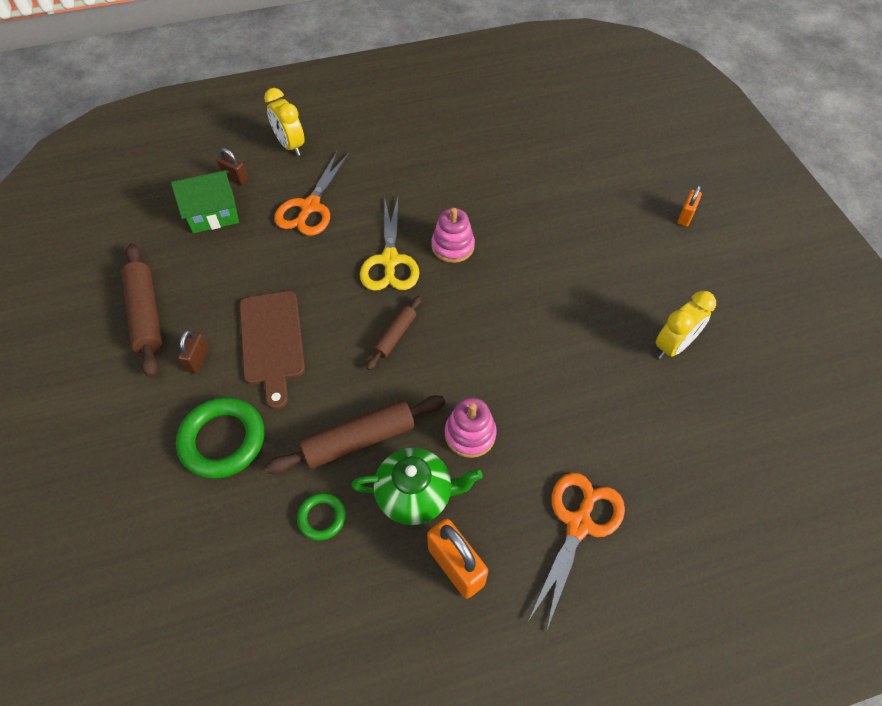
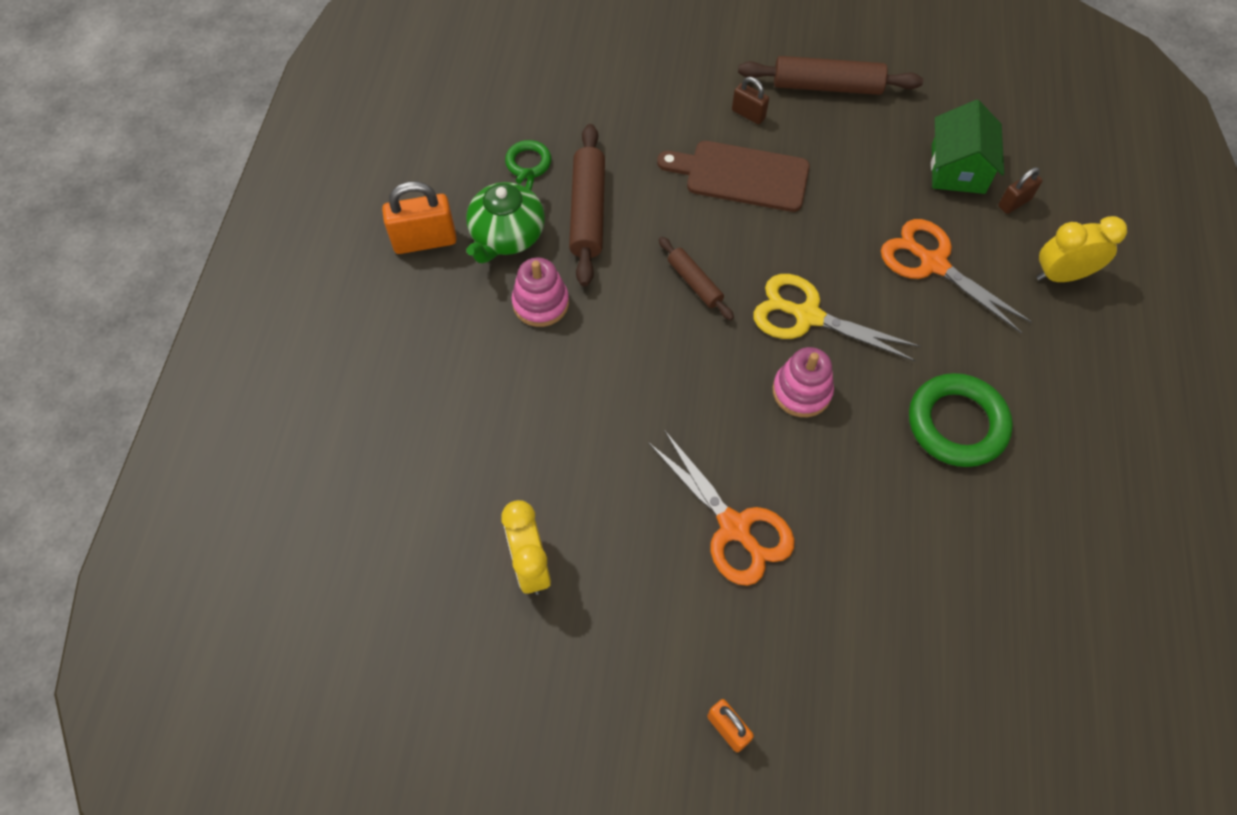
camera: 115 degrees right, 5 degrees up
green ring [176,397,264,479] -> green ring moved to [909,373,1013,467]
orange scissors [529,473,625,632] -> orange scissors moved to [648,430,795,586]

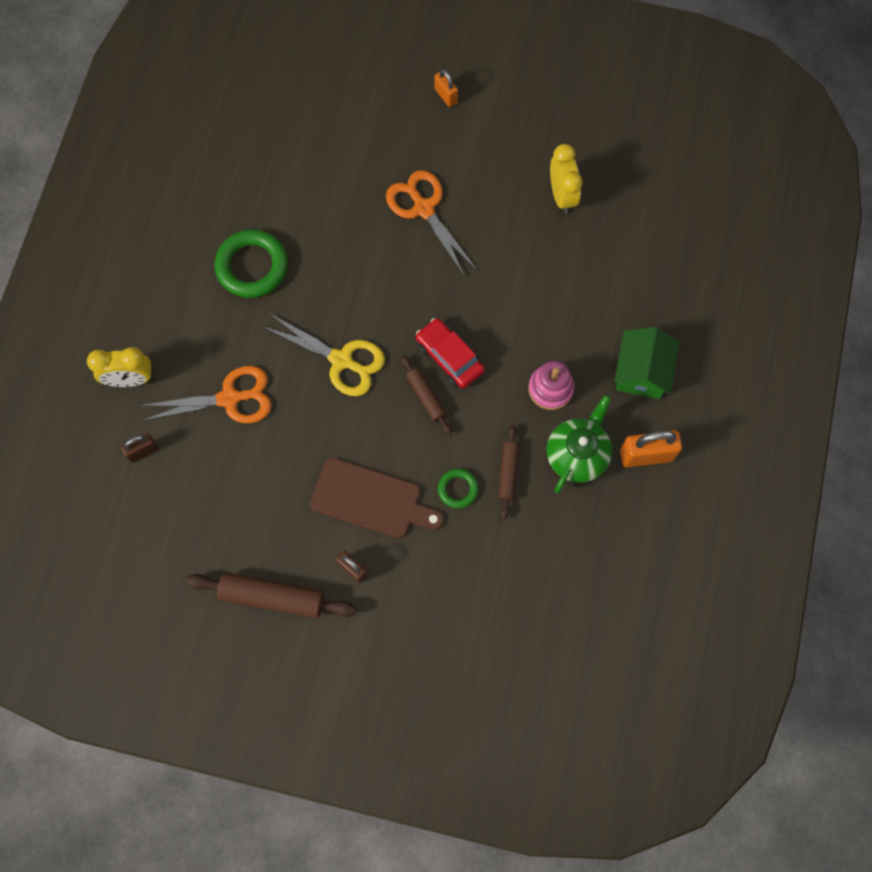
camera: 175 degrees left, 10 degrees up
green ring [505,140,551,178] -> green ring moved to [438,469,478,508]
brown rolling pin [569,124,605,287] -> brown rolling pin [498,425,519,519], size x0.58
pink stacking toy [773,347,834,417] -> none
orange scissors [881,219,1032,334] -> orange scissors turned 60 degrees counterclockwise [139,366,272,423]
green house [931,99,1004,194] -> green house moved to [614,327,680,399]
none -> red car [416,318,485,389]

